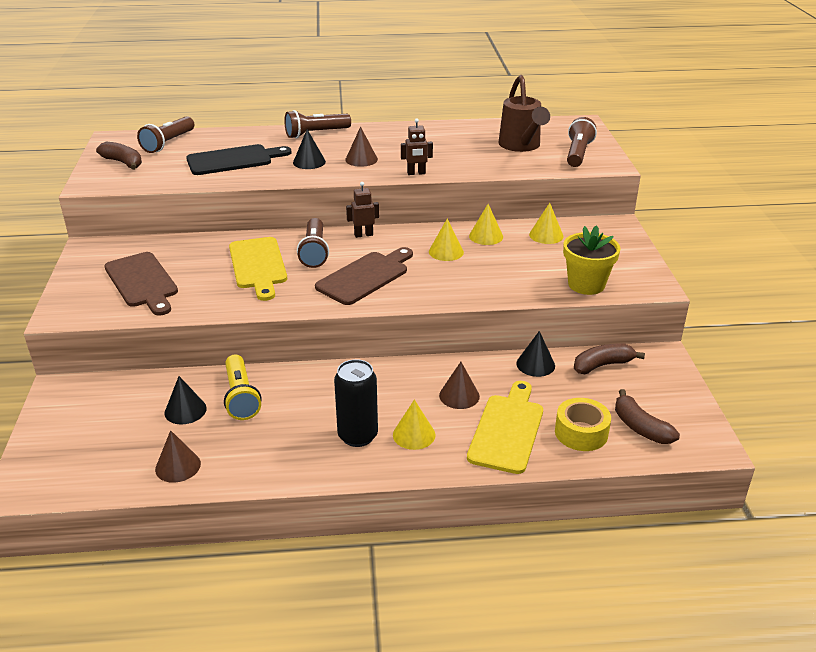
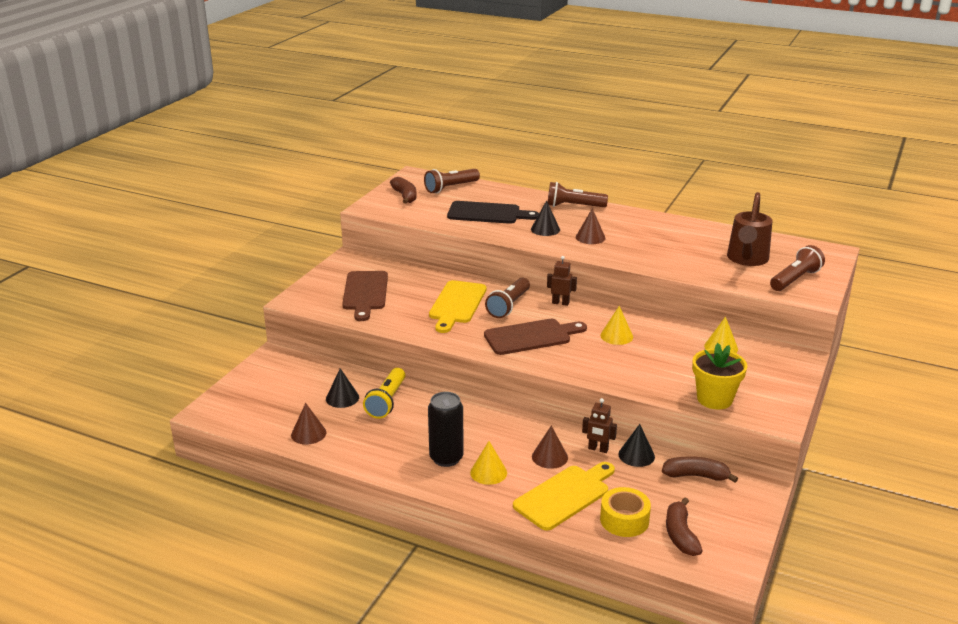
camera: 30 degrees right, 5 degrees down
brown robot [401,118,433,175] -> brown robot moved to [582,398,617,453]
yellow cone [469,204,503,245] -> none

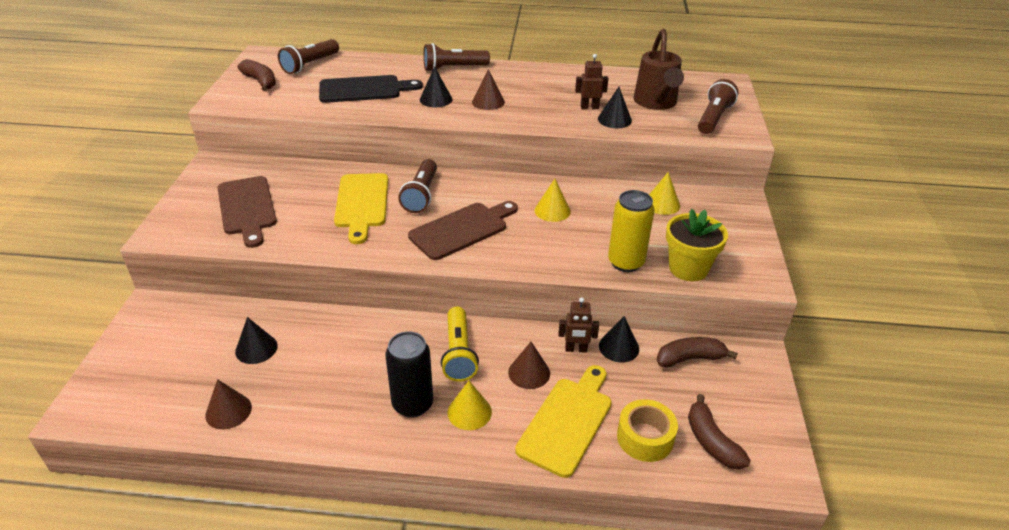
camera: 20 degrees left, 10 degrees up
yellow flashlight [363,368,405,419] -> yellow flashlight moved to [441,306,479,382]
brown robot [547,256,577,306] -> brown robot moved to [575,54,609,110]
none -> black cone [598,87,632,128]
none -> yellow can [608,190,655,272]

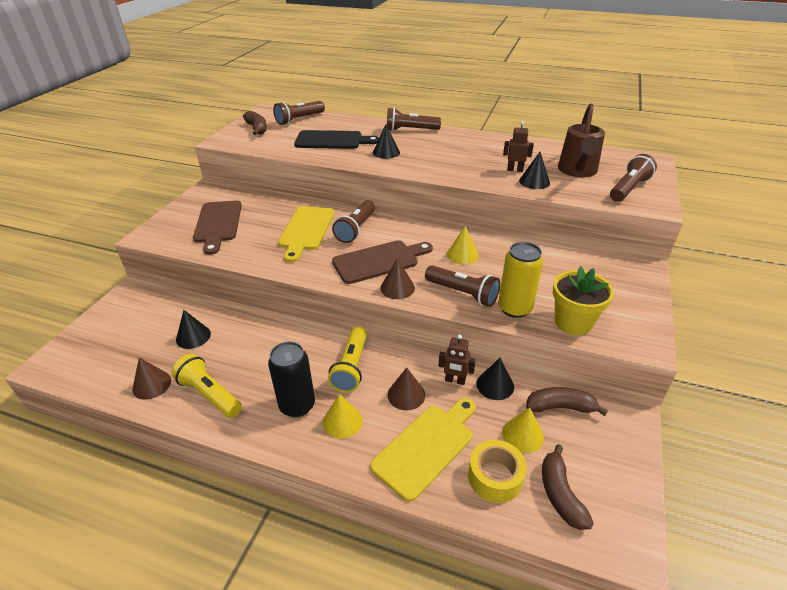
camera: 15 degrees right, 0 degrees up
brown cone [472,69,505,110] -> brown cone moved to [381,258,415,299]
yellow cone [649,172,680,215] -> yellow cone moved to [502,407,544,453]
none -> yellow flashlight [171,354,242,418]
none -> brown flashlight [425,265,500,307]

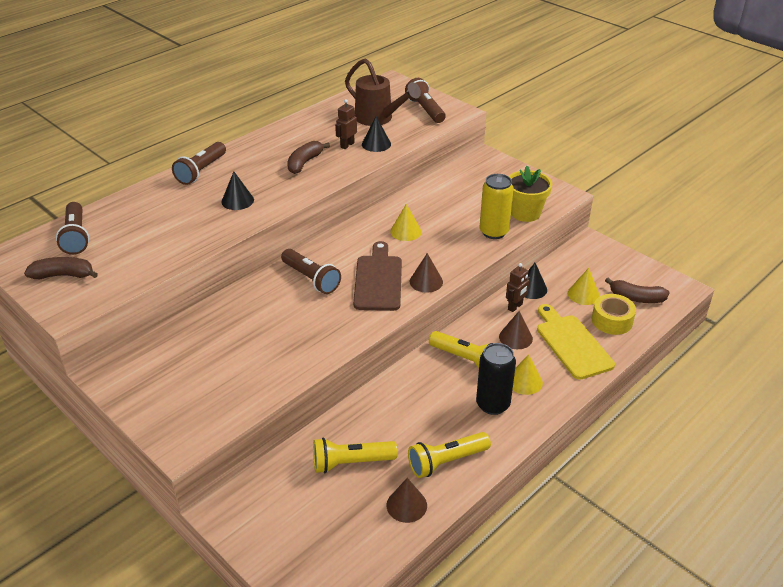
camera: 65 degrees left, 0 degrees up
black cone [176,310,211,349] -> yellow flashlight [313,438,398,473]
brown cutting board [193,201,242,255] -> none
yellow cutting board [278,206,335,263] -> none
black cutting board [294,130,379,149] -> none
brown flashlight [425,265,500,307] -> none
brown banana [526,387,608,416] -> brown banana moved to [287,141,330,174]

